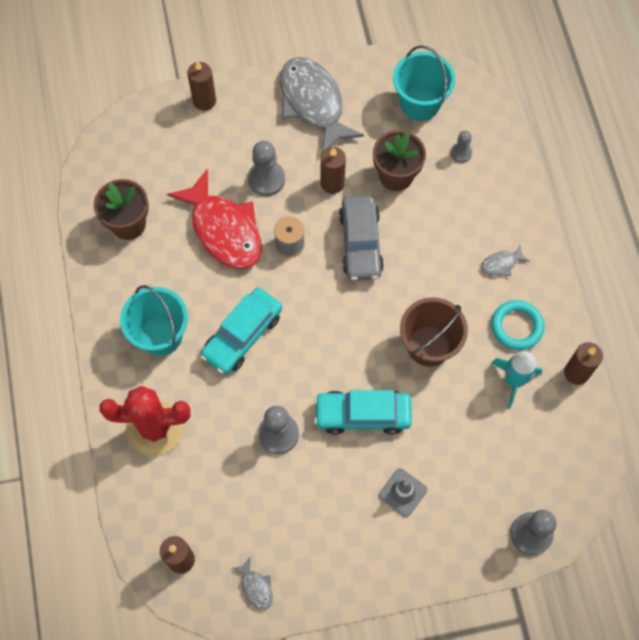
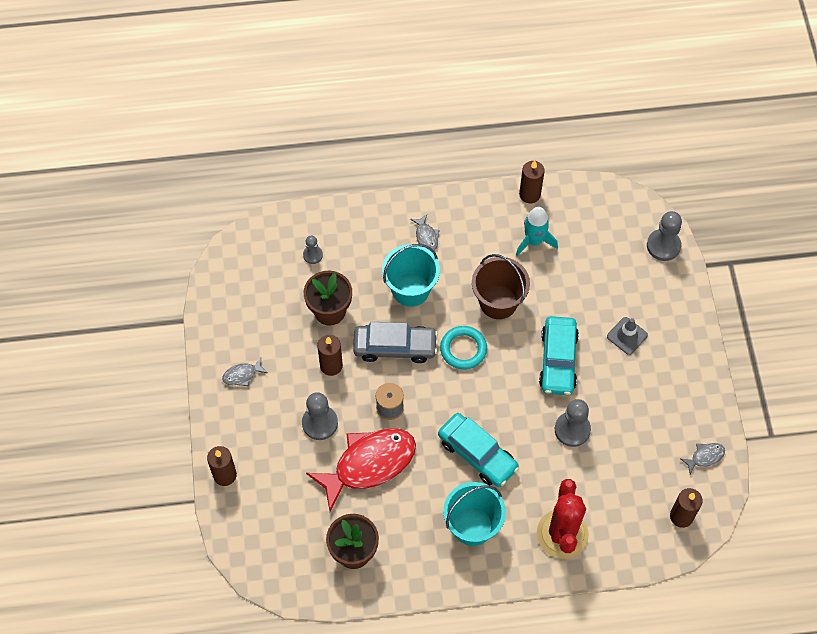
camera: 85 degrees left, 5 degrees down
grey fish [280,57,364,152] -> grey fish [222,358,267,386], size x0.41
turquoise bucket [393,45,455,121] -> turquoise bucket moved to [382,244,440,307]
turquoise ring [491,300,544,350] -> turquoise ring moved to [440,326,487,370]

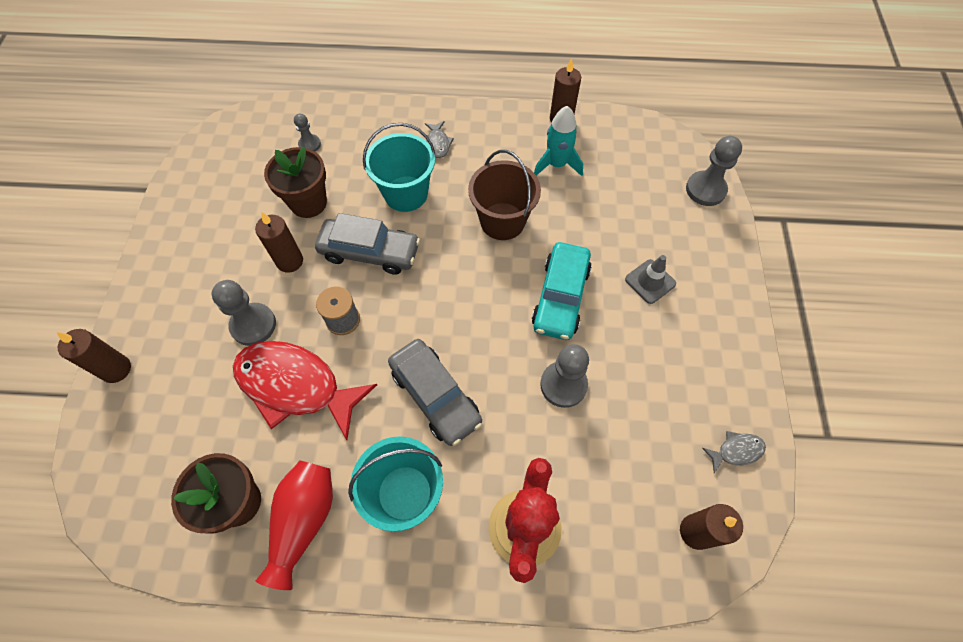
camera: 10 degrees right, 0 degrees up
grey fish [222,358,267,386] -> none
red fish [306,429,416,511] -> red fish turned 135 degrees counterclockwise [233,341,377,440]
turquoise car [438,413,519,487] -> grey car [388,339,482,446]
turquoise ring [440,326,487,370] -> none
none -> red vase [256,460,333,590]

